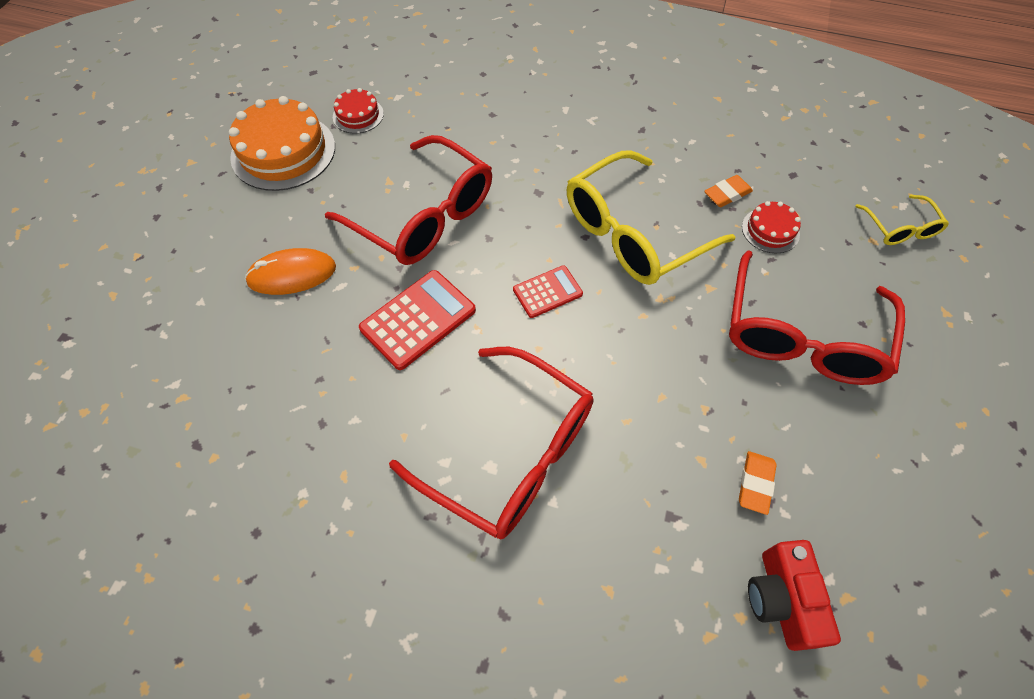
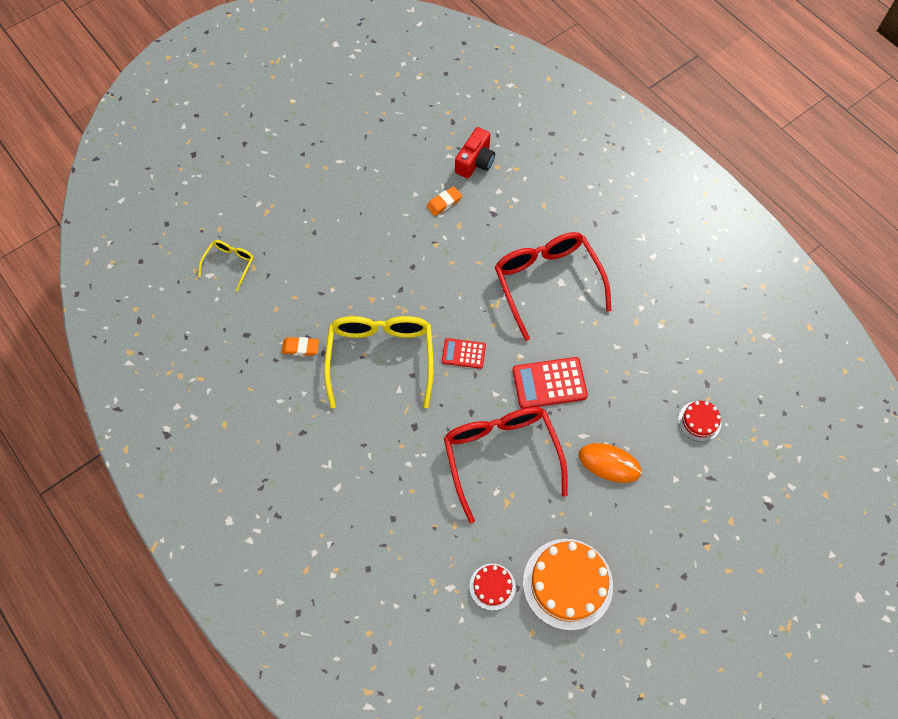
camera: 145 degrees left, 5 degrees up
yellow glasses [567,150,736,285] -> yellow glasses turned 90 degrees counterclockwise [324,316,434,409]
red glasses [729,250,905,385] -> none
red cake [742,201,801,253] -> red cake moved to [678,401,721,442]

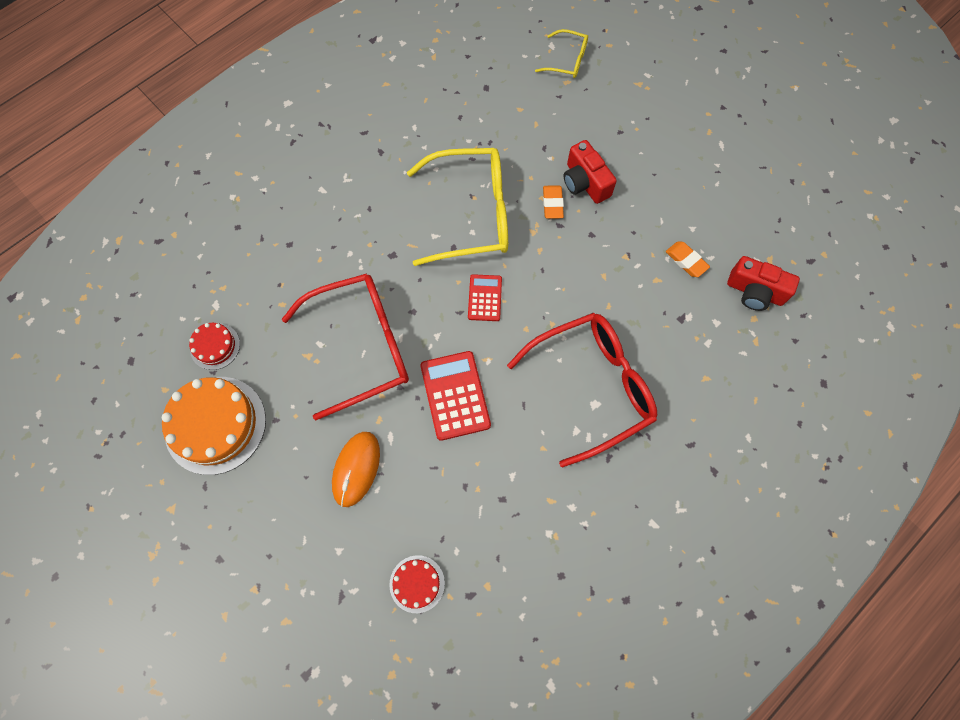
camera: 85 degrees right, 5 degrees up
orange eraser [281,337,319,356] -> orange eraser moved to [543,185,564,219]
none -> red camera [564,140,617,204]

